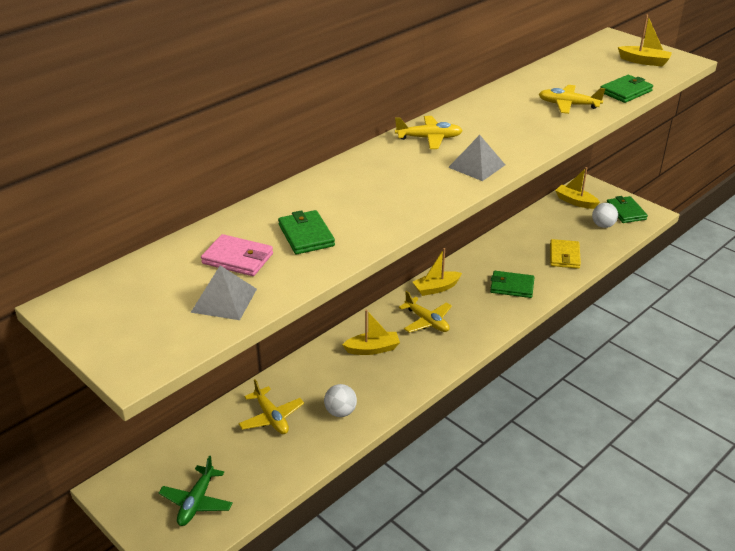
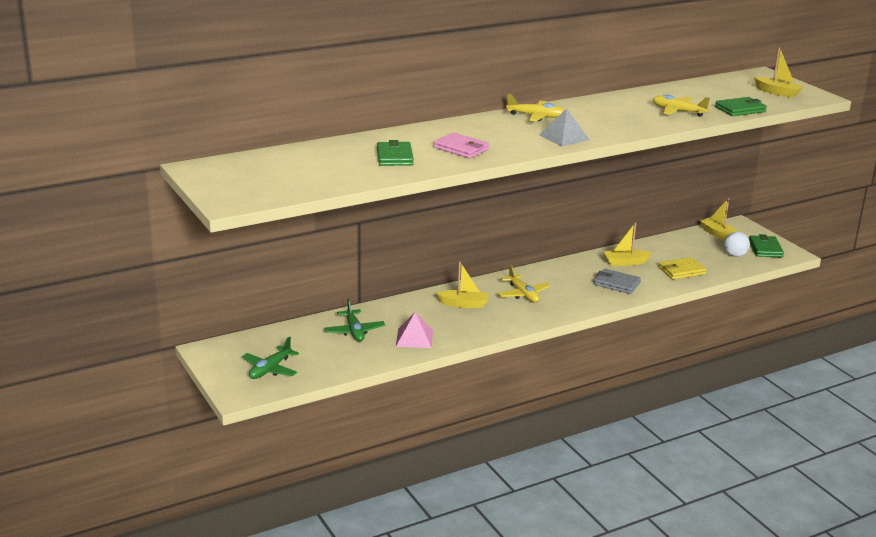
camera: 15 degrees right, 10 degrees down
grey pyramid [191,265,257,320] -> none
pink wallet [201,234,273,276] -> pink wallet moved to [434,132,489,158]
yellow plane [238,379,304,434] -> green plane [324,299,385,342]
white ball [324,384,357,417] -> pink pyramid [396,312,433,348]
yellow boat [413,248,462,296] -> yellow boat moved to [604,223,652,266]
green wallet [490,271,535,298] -> grey wallet [594,269,641,294]
yellow wallet [550,239,581,269] -> yellow wallet turned 45 degrees clockwise [659,257,706,279]

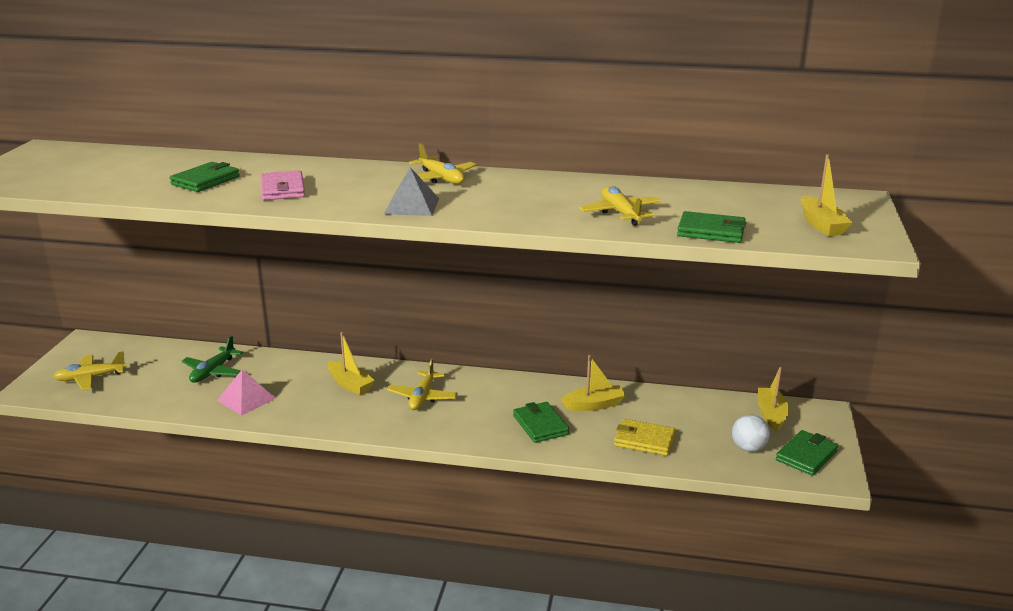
camera: 40 degrees right, 0 degrees up
green plane [242,336,299,379] -> yellow plane [53,351,127,390]
grey wallet [594,269,641,294] -> green wallet [513,402,569,443]
yellow boat [604,223,652,266] -> yellow boat turned 135 degrees clockwise [561,355,626,411]

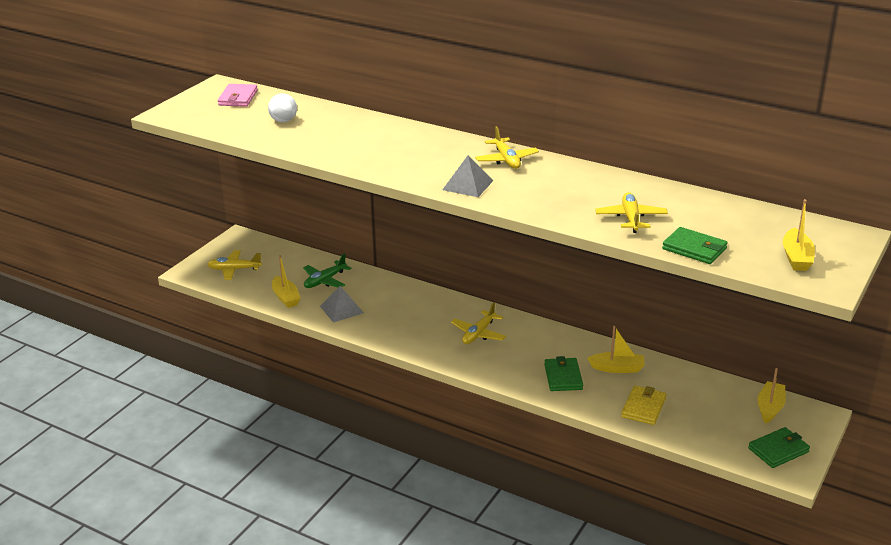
camera: 20 degrees right, 5 degrees up
green wallet [170,162,240,192] -> none
pink pyramid [217,369,276,416] -> grey pyramid [320,286,364,323]
pink wallet [261,170,305,200] -> pink wallet moved to [218,84,258,107]
yellow boat [327,332,375,395] -> yellow boat moved to [272,255,301,308]
yellow wallet [614,419,675,456] -> yellow wallet turned 75 degrees clockwise [621,385,666,425]
white ball [732,415,770,452] -> white ball moved to [268,93,297,122]

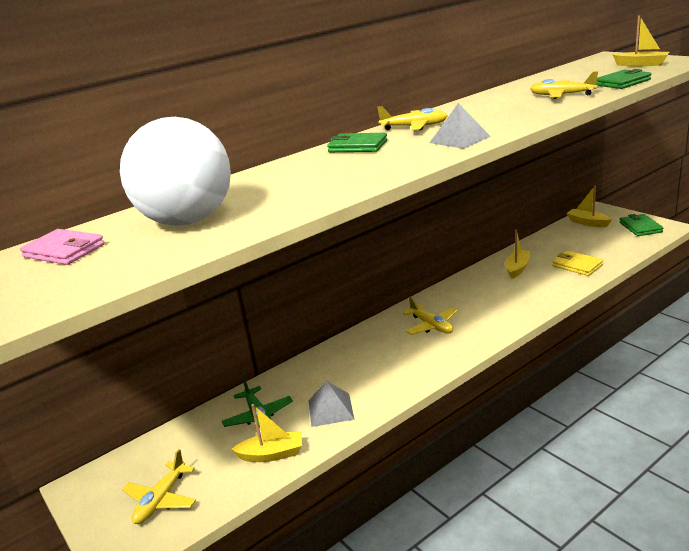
camera: 65 degrees left, 5 degrees down
white ball [268,93,297,122] -> white ball [120,117,231,226], size x2.44
green wallet [544,356,583,391] -> green wallet moved to [327,133,387,152]

